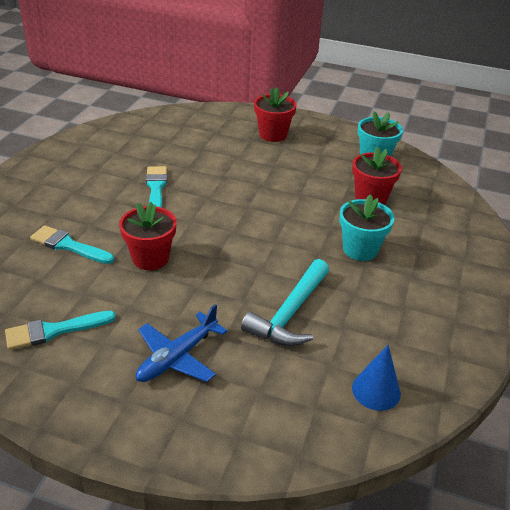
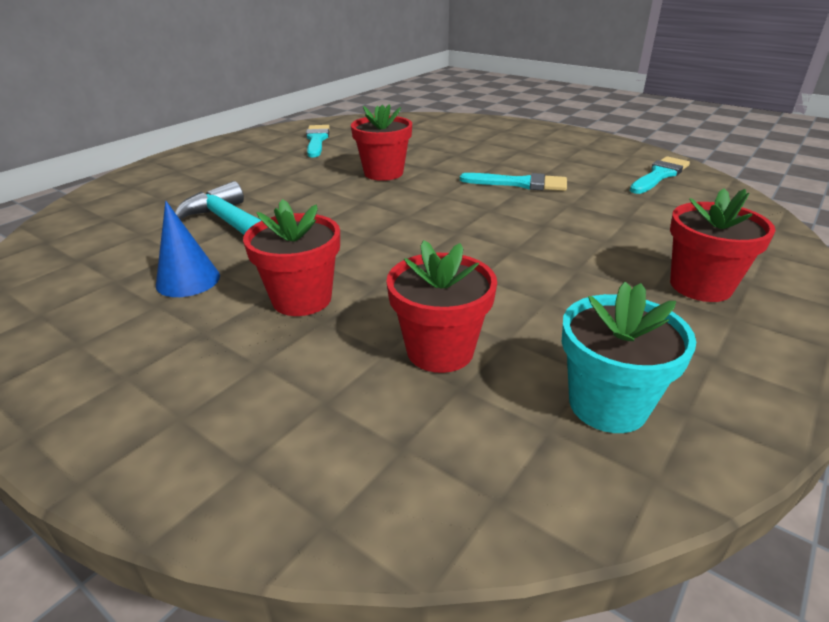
camera: 110 degrees right, 5 degrees down
turquoise brush [30,225,114,264] -> turquoise brush moved to [630,156,690,194]
blue plane [136,304,227,382] -> none
turquoise flower pot [339,194,395,261] -> red flower pot [243,199,340,316]
blue cone [352,345,401,411] -> blue cone moved to [156,201,220,297]

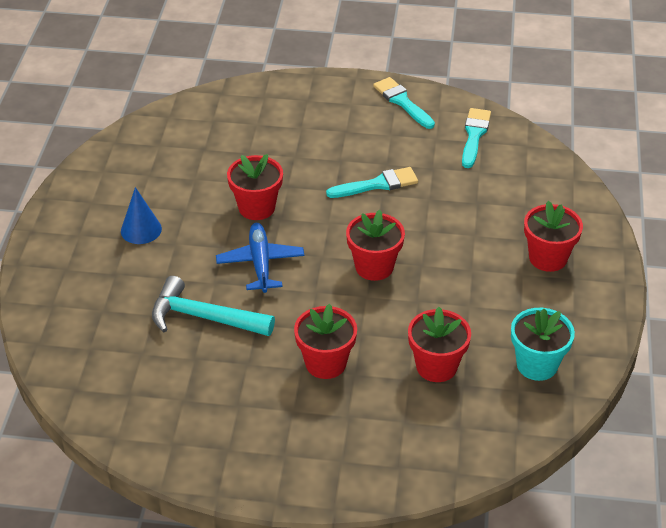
camera: 30 degrees left, 10 degrees up
blue cone [156,201,220,297] -> blue cone moved to [121,187,162,244]
turquoise brush [306,125,330,157] -> turquoise brush moved to [373,77,435,129]
none -> blue plane [216,223,305,293]
none -> red flower pot [346,210,405,281]

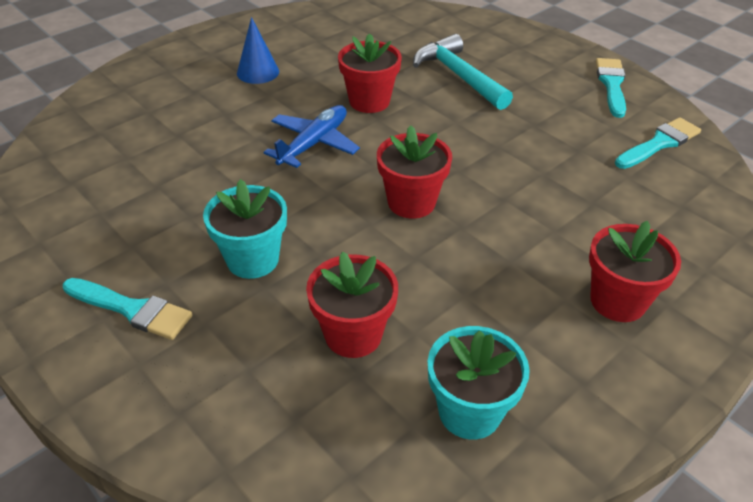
camera: 40 degrees right, 0 degrees up
turquoise hammer [152,276,275,336] -> turquoise hammer moved to [413,34,513,110]
red flower pot [294,304,357,379] -> turquoise flower pot [203,179,287,279]
turquoise brush [326,167,418,198] -> turquoise brush moved to [63,278,192,340]

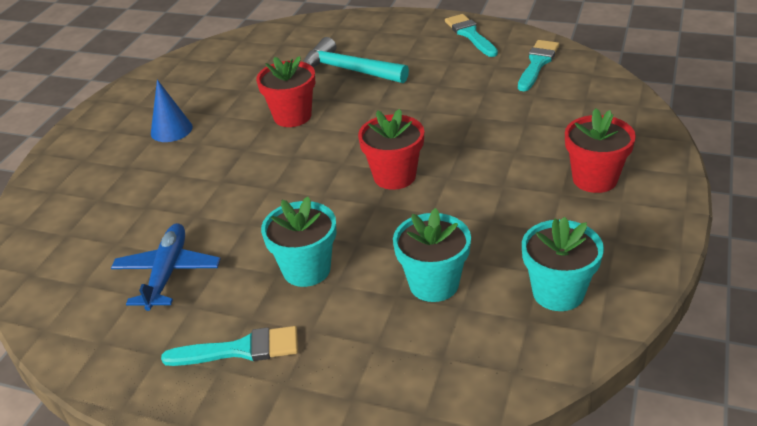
camera: 25 degrees left, 5 degrees down
blue plane [263,105,360,168] -> blue plane moved to [111,223,221,311]
red flower pot [306,251,398,358] -> turquoise flower pot [393,208,471,302]

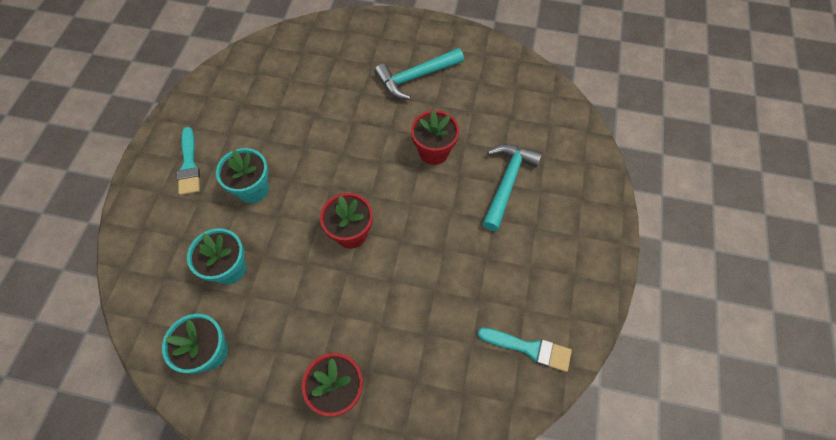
camera: 80 degrees right, 25 degrees up
blue plane [111,223,221,311] -> none
blue cone [151,80,193,142] -> turquoise hammer [375,48,464,100]
turquoise brush [445,14,498,57] -> none

